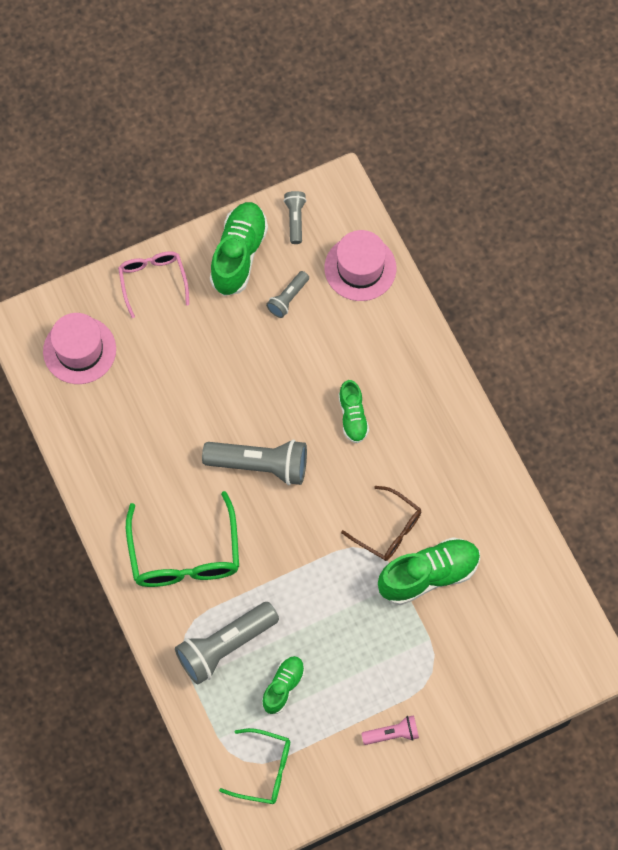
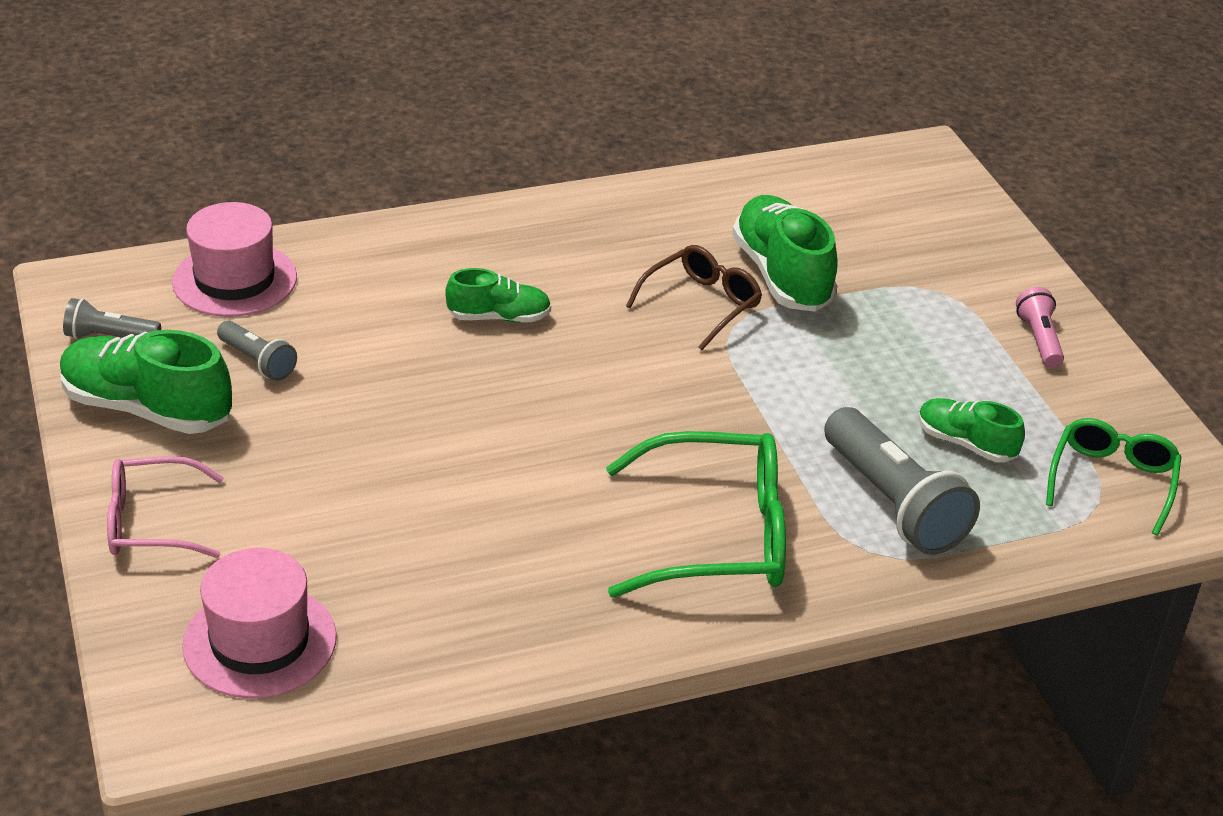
camera: 85 degrees left, 30 degrees down
grey flashlight [202,440,307,485] -> none

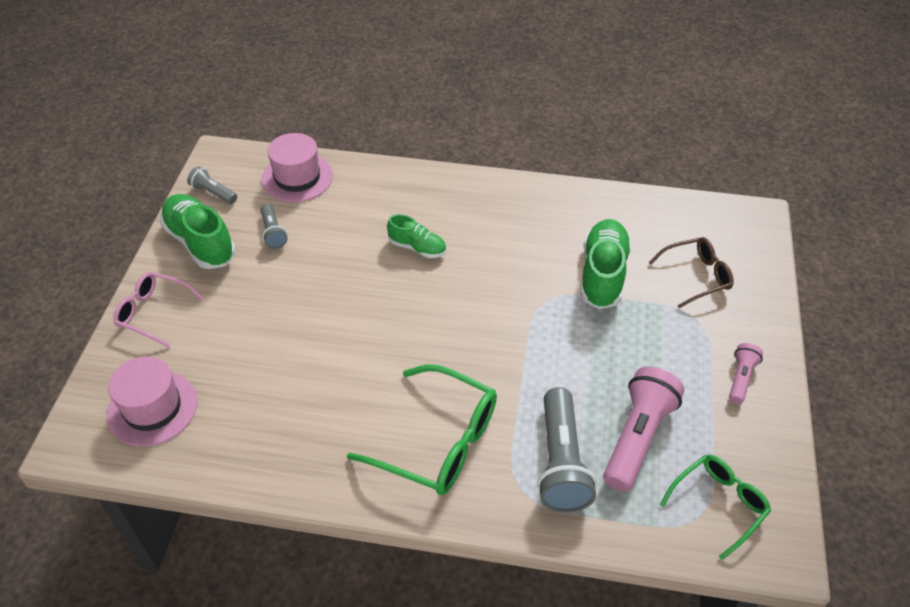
camera: 30 degrees right, 10 degrees up
brown glasses [626,245,762,350] -> brown glasses moved to [649,237,734,308]
green shoe [918,398,1025,463] -> pink flashlight [603,367,685,492]

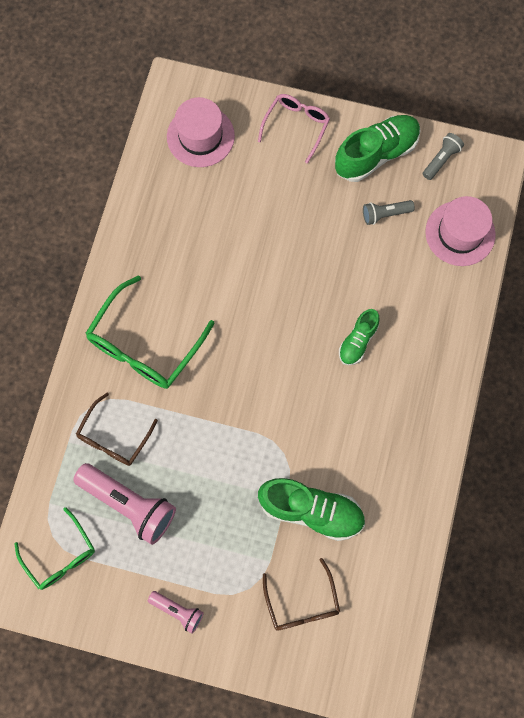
camera: 95 degrees right, 25 degrees up
grey flashlight [537,387,597,513] -> brown glasses [76,393,158,466]

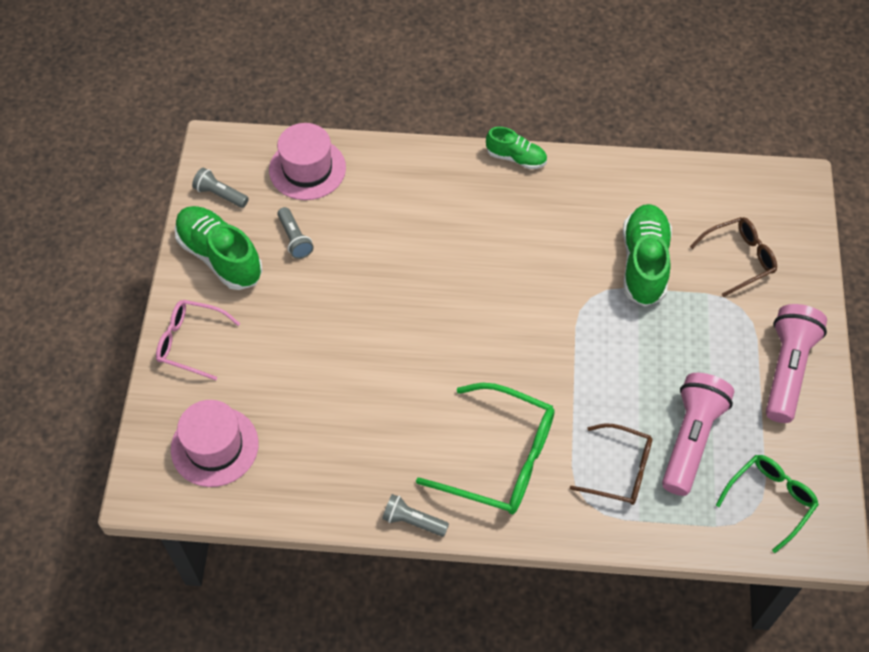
camera: 100 degrees left, 15 degrees down
pink flashlight [148,591,204,634] -> pink flashlight [766,304,827,423], size x1.91
green shoe [339,309,380,365] -> green shoe moved to [486,127,547,169]
none -> grey flashlight [382,494,449,537]

